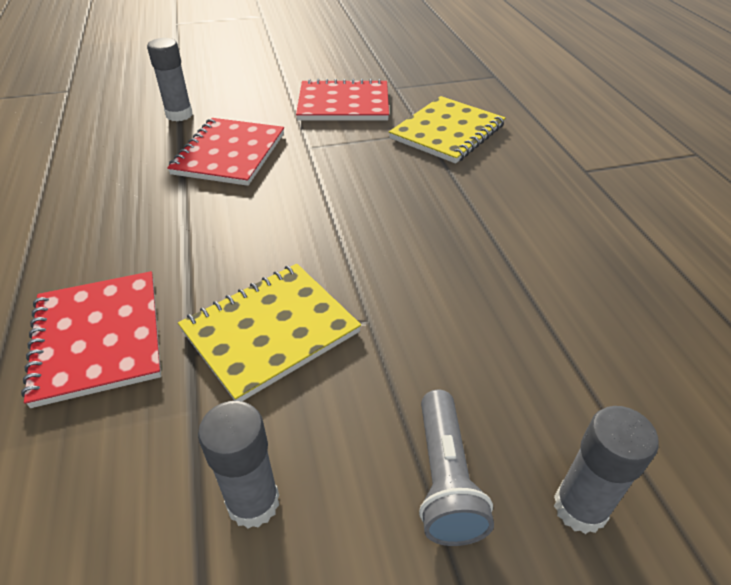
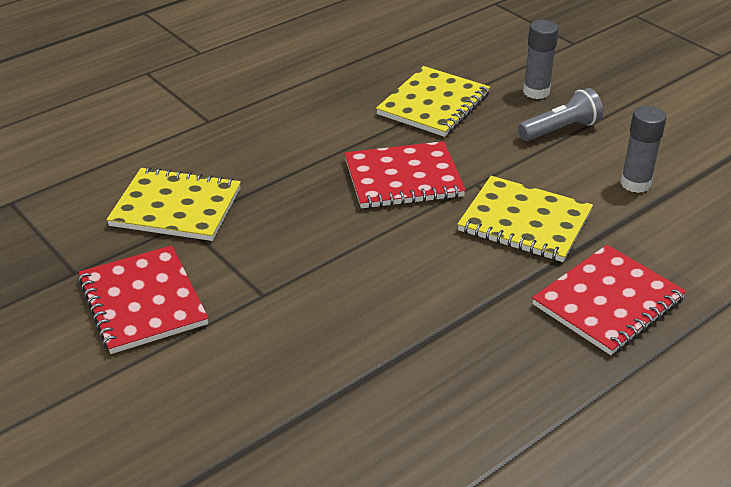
camera: 115 degrees left, 5 degrees down
grey glue stick [147,38,193,121] -> none
red notebook [167,118,284,186] -> red notebook moved to [344,141,466,209]
none -> yellow notebook [376,66,490,137]

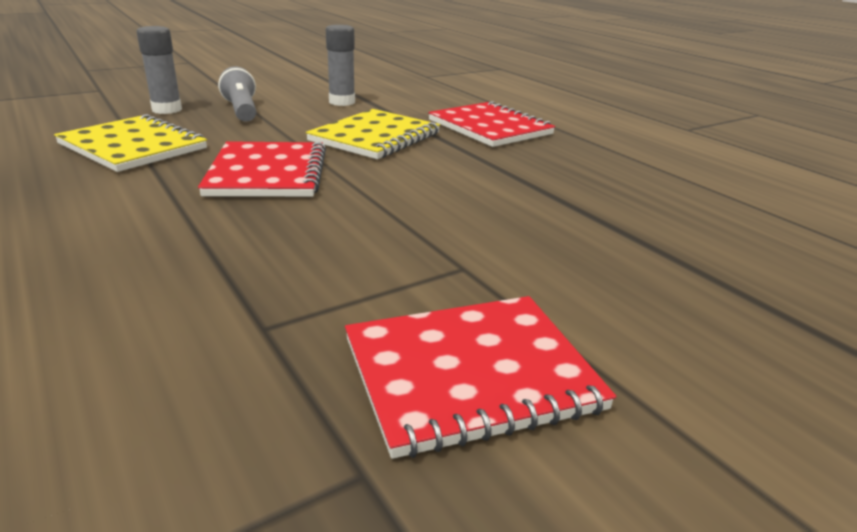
camera: 85 degrees left, 10 degrees down
yellow notebook [106,167,241,241] -> none

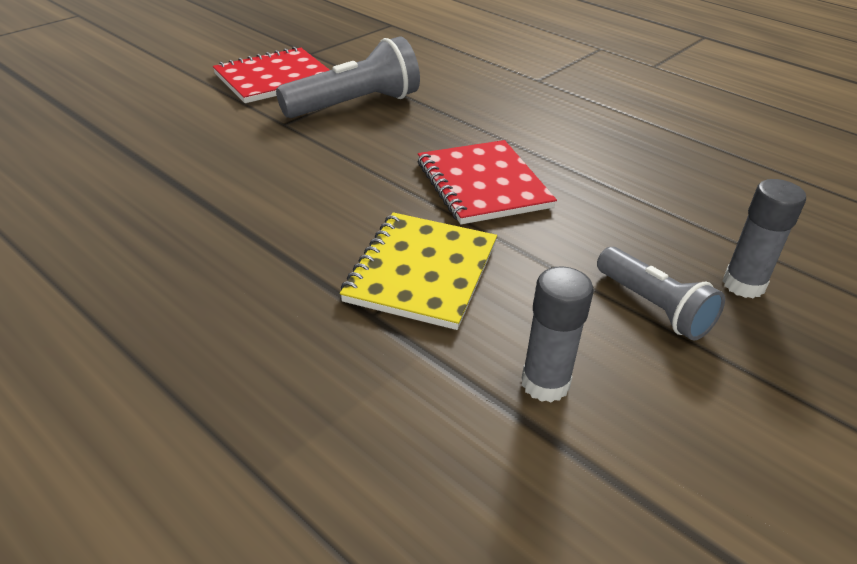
camera: 165 degrees right, 10 degrees up
yellow notebook [54,114,207,172] -> none
red notebook [428,101,555,147] -> none
none -> grey flashlight [276,37,420,118]

